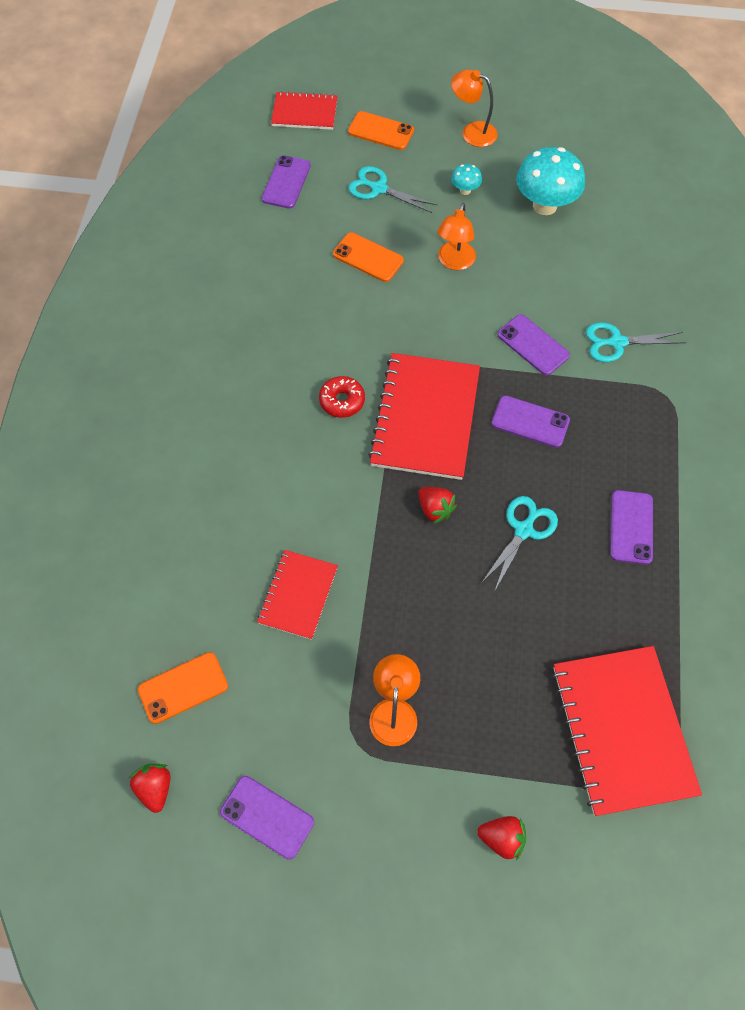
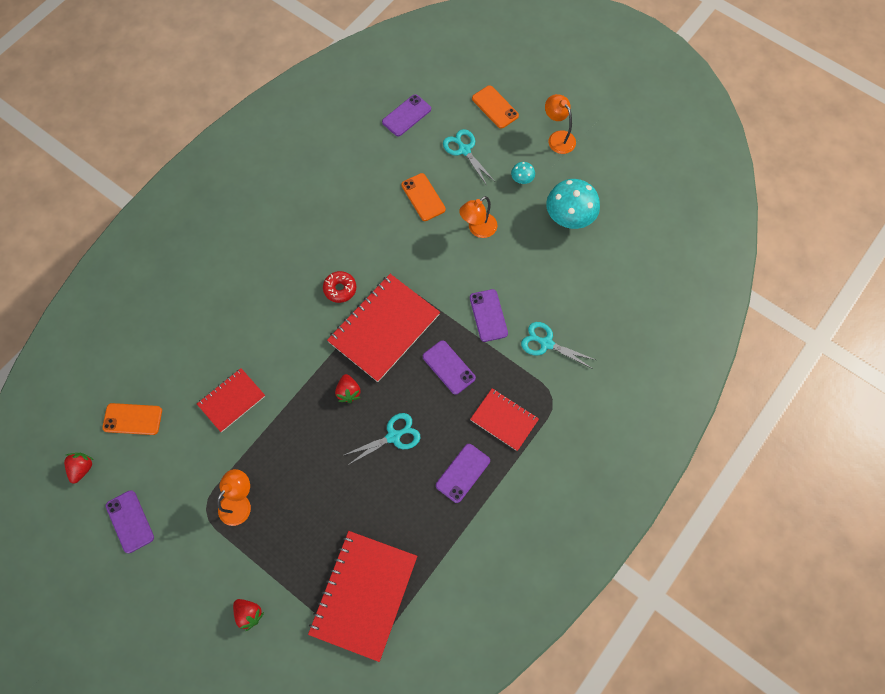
camera: 30 degrees right, 5 degrees up
red notebook [271,91,337,130] -> red notebook moved to [470,388,539,451]

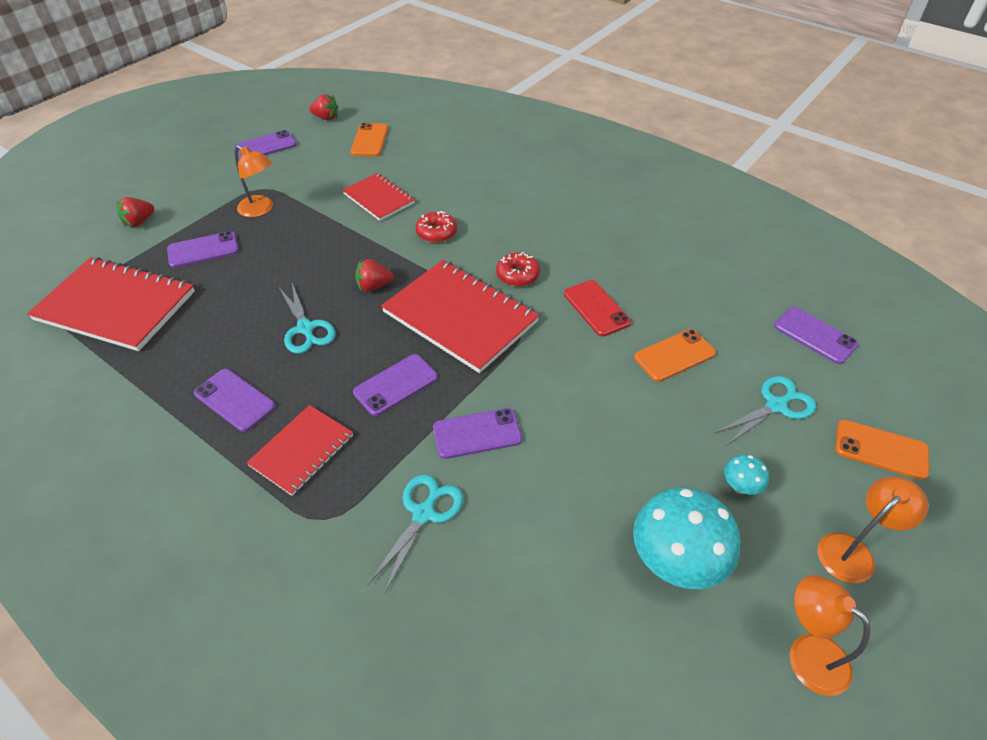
camera: 90 degrees right, 20 degrees down
orange lamp [459,196,497,238] -> orange lamp moved to [789,575,870,696]
orange phone [472,85,519,129] -> orange phone turned 60 degrees clockwise [835,420,929,480]
none -> purple phone [167,231,239,268]
none -> red donut [416,211,457,243]
none -> red phone [564,280,631,337]

